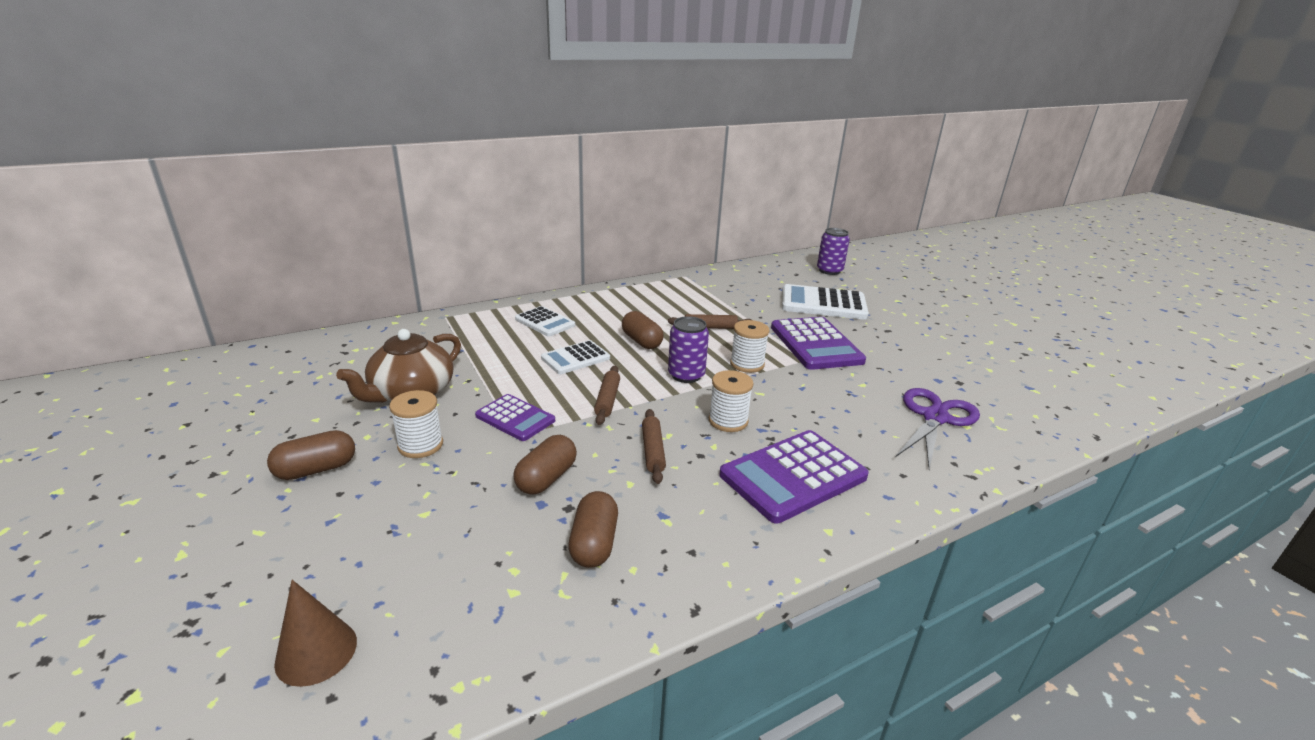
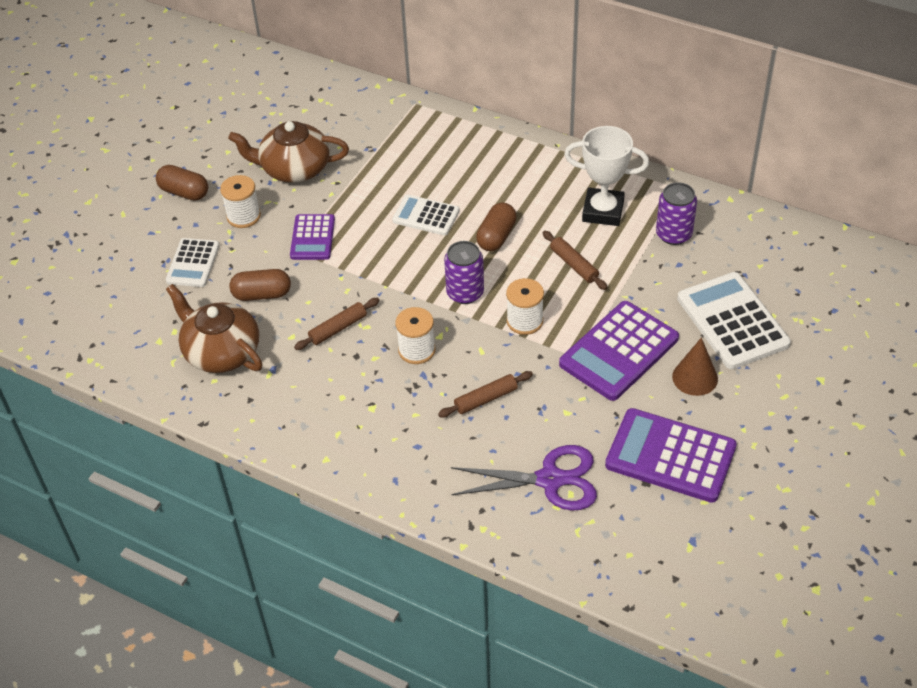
camera: 60 degrees right, 20 degrees up
brown cone [274,580,357,687] -> brown cone moved to [672,337,718,396]
white calculator [515,306,575,337] -> white calculator moved to [166,238,220,287]
brown capsule [568,491,618,568] -> brown teapot [166,284,263,373]
brown rolling pin [594,366,620,425] -> brown rolling pin moved to [438,371,533,418]
purple calculator [719,430,869,524] -> purple calculator moved to [605,408,737,503]
purple can [817,228,850,275] -> purple can moved to [656,182,697,245]
none -> white trophy [564,126,649,226]

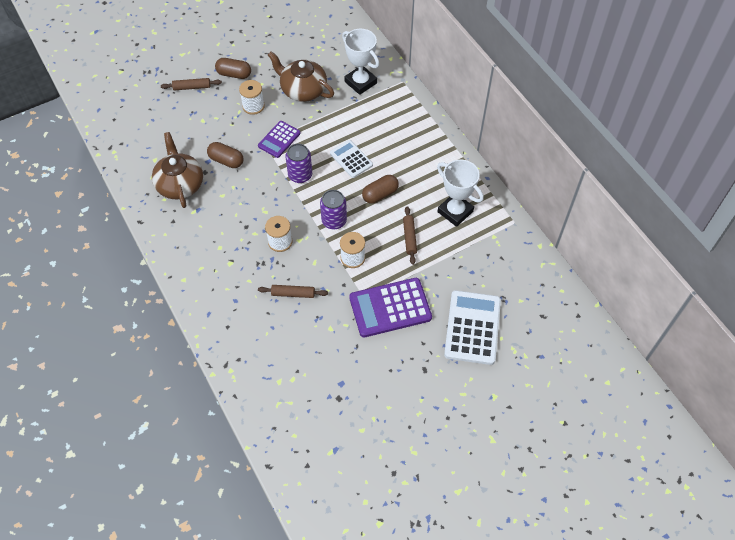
camera: 30 degrees right, 10 degrees up
brown capsule [156,165,208,201] -> brown capsule turned 45 degrees counterclockwise [215,58,251,79]
white calculator [166,238,220,287] -> none
brown rolling pin [294,298,380,350] -> brown rolling pin moved to [161,78,222,90]
purple scissors [451,445,597,511] -> none
purple calculator [605,408,737,503] -> none
purple can [656,182,697,245] -> purple can moved to [285,144,312,183]
brown cone [672,337,718,396] -> none
none -> white trophy [342,29,379,95]

